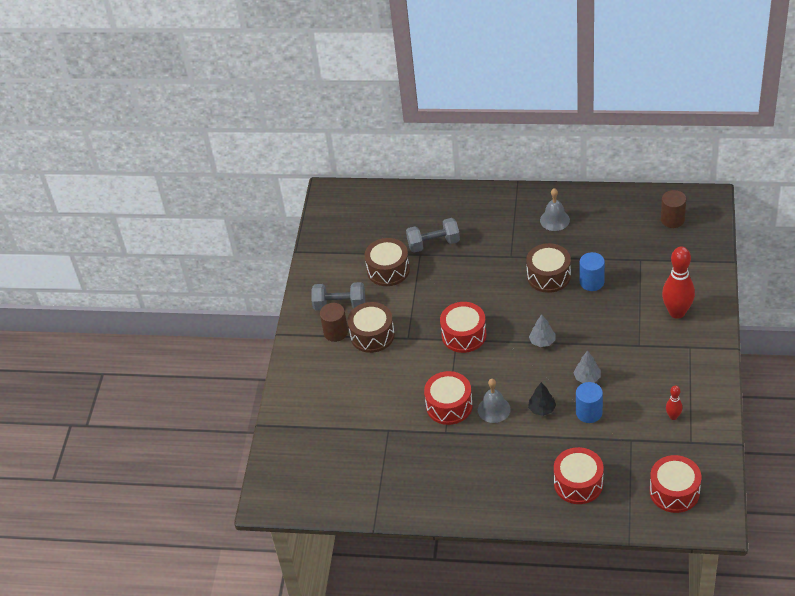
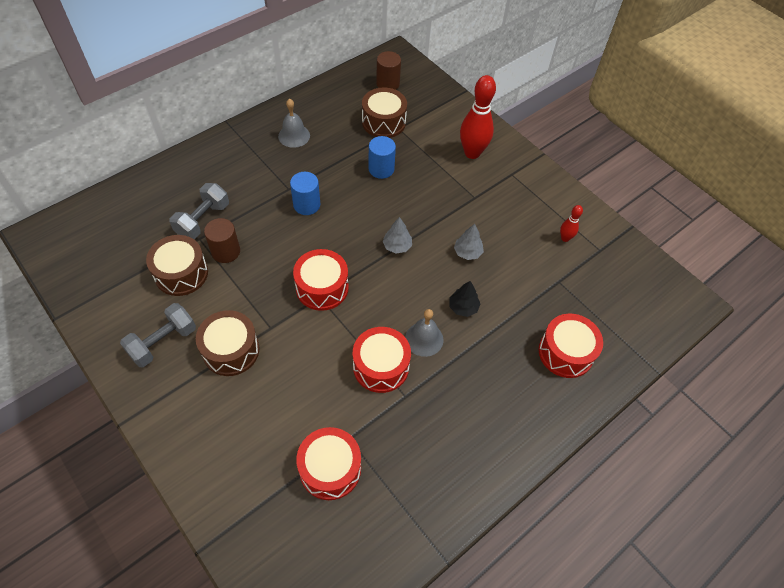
camera: 55 degrees left, 10 degrees up
brown cylinder [320,303,348,342] -> brown cylinder moved to [204,218,240,263]
brown drum [526,243,571,293] -> brown drum moved to [362,87,407,138]
blue cylinder [576,382,603,423] -> blue cylinder moved to [290,172,320,215]
red drum [650,455,701,513] -> red drum moved to [296,427,361,500]

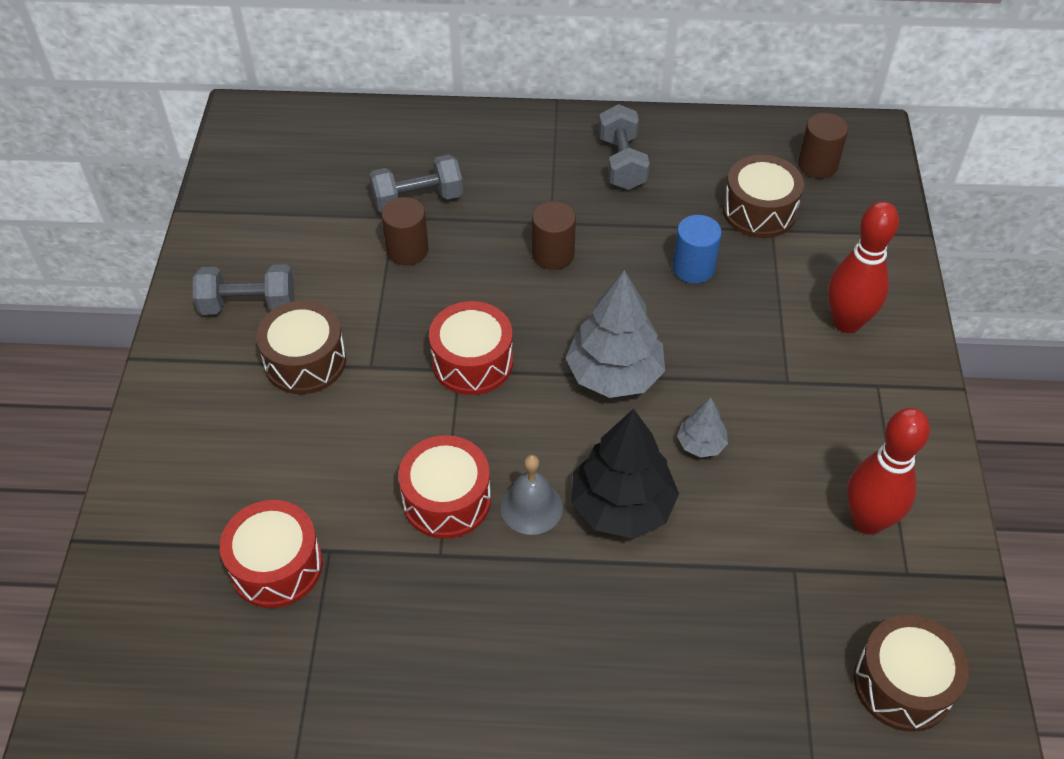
camera: 45 degrees right, 5 degrees down
brown drum [146,235,208,296] -> brown drum moved to [854,615,969,732]
grey bell [278,99,310,148] -> grey dumbbell [599,104,650,190]
blue cylinder [290,172,320,215] -> brown cylinder [532,201,576,270]
grey tree [383,217,412,254] -> grey tree [565,270,665,398], size x2.03
black tree [449,281,480,317] -> black tree [571,409,679,538], size x2.03
red drum [539,314,603,378] -> none
red bowling pin [560,205,583,242] -> red bowling pin [847,408,930,535], size x2.04

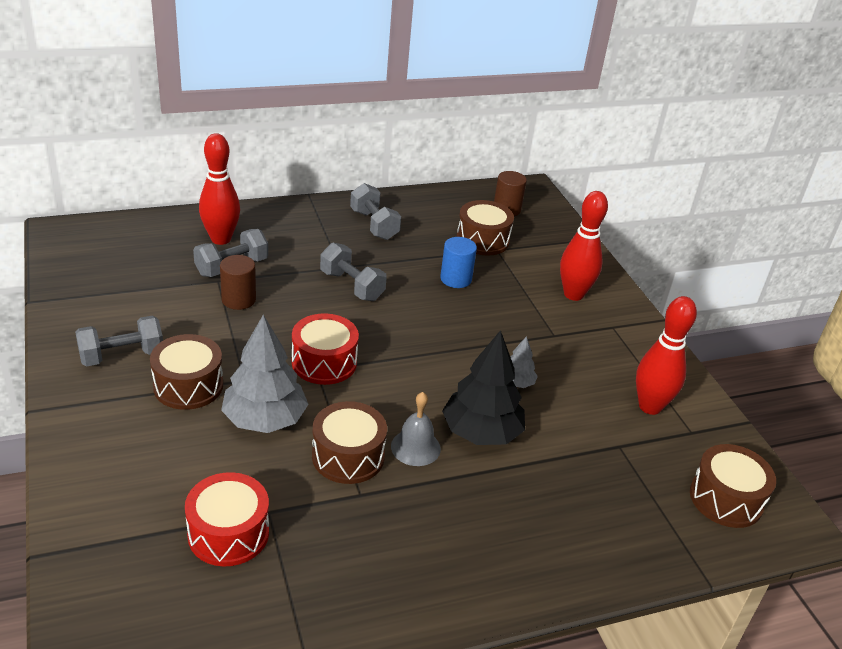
camera: 25 degrees left, 15 degrees down
red drum [398,435,491,539] -> brown drum [312,401,387,484]
brown cylinder [532,201,576,270] -> grey dumbbell [320,243,387,301]
grey tree [565,270,665,398] -> grey tree moved to [221,315,309,433]
none -> red bowling pin [199,133,240,245]

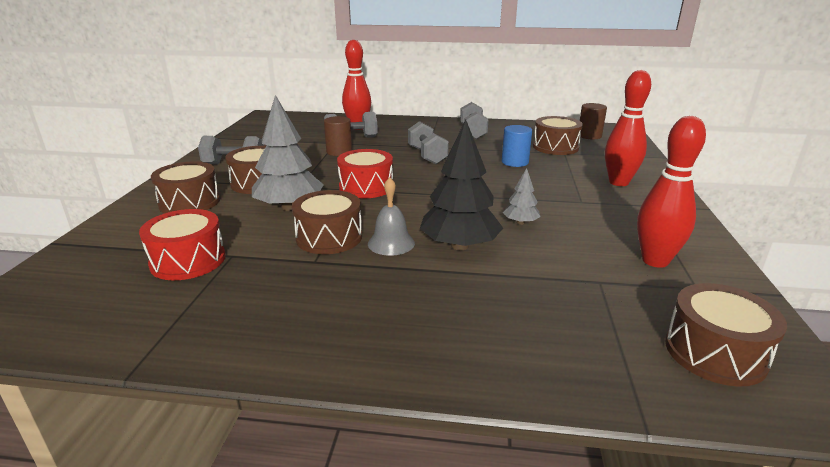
camera: 30 degrees right, 10 degrees down
none -> brown drum [151,161,220,213]

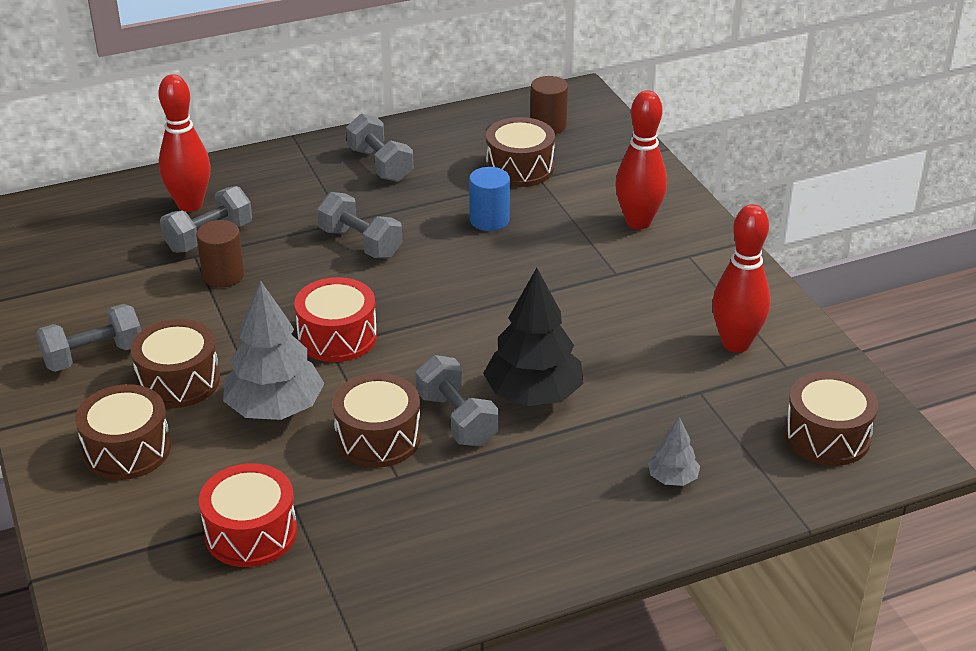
camera: 30 degrees left, 10 degrees up
grey bell [368,177,415,256] -> grey dumbbell [416,355,499,446]
grey tree [503,168,541,225] -> grey tree moved to [648,417,700,486]

